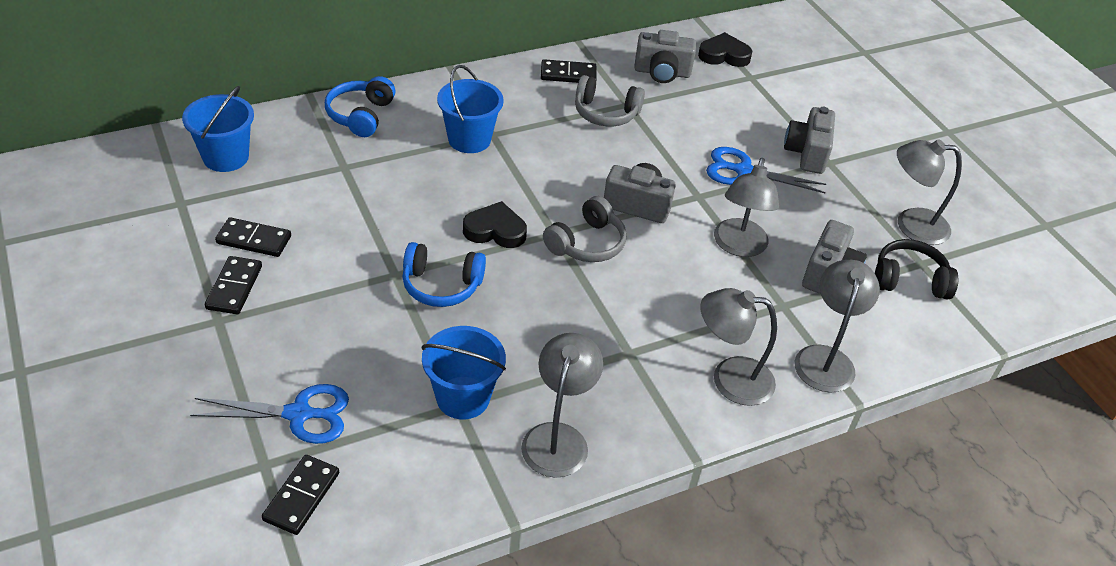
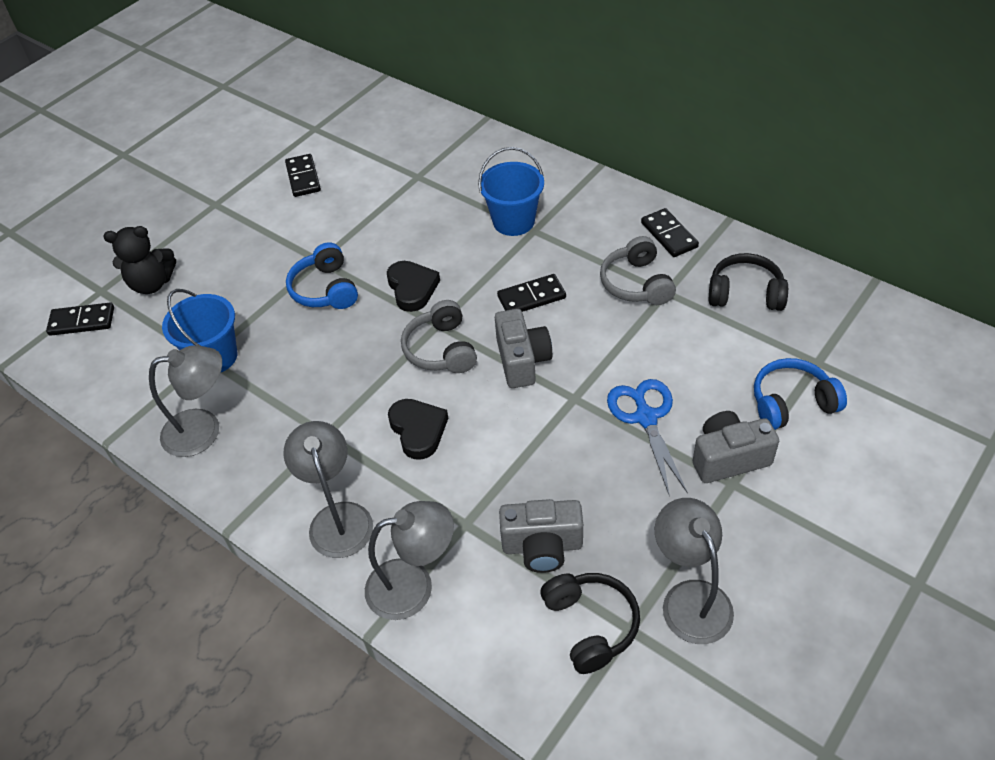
camera: 70 degrees right, 5 degrees up
blue bucket [182,86,254,172] -> none
blue scissors [190,384,349,444] -> black teddy bear [103,226,176,294]
black domino [205,256,262,314] -> black domino moved to [497,274,566,312]
blue headphones [325,76,396,137] -> blue headphones moved to [754,358,847,430]
grey headphones [543,196,627,262] -> grey headphones turned 60 degrees clockwise [401,300,477,373]
grey camera [634,30,696,83] -> black headphones [709,253,788,311]
black heart [698,32,752,67] -> black heart moved to [388,399,448,460]
grey lamp [714,158,779,257] -> none

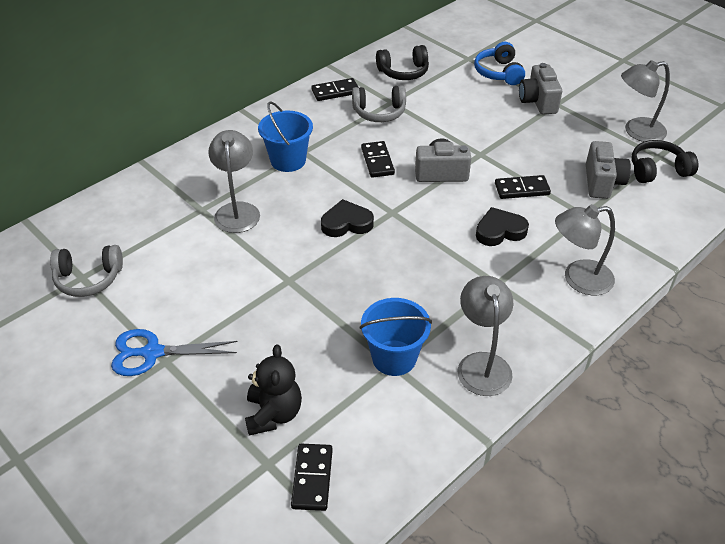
camera: 85 degrees left, 5 degrees down
black domino [285,154,321,197] -> black domino moved to [495,175,551,199]
blue headphones [286,243,358,309] -> none
grey lamp [365,501,454,620] -> grey lamp moved to [208,130,260,233]
grey headphones [401,300,477,373] -> grey headphones moved to [50,245,123,297]
blue scissors [607,379,688,496] -> blue scissors moved to [111,329,237,376]
black headphones [709,253,788,311] -> black headphones turned 120 degrees counterclockwise [376,45,429,80]

